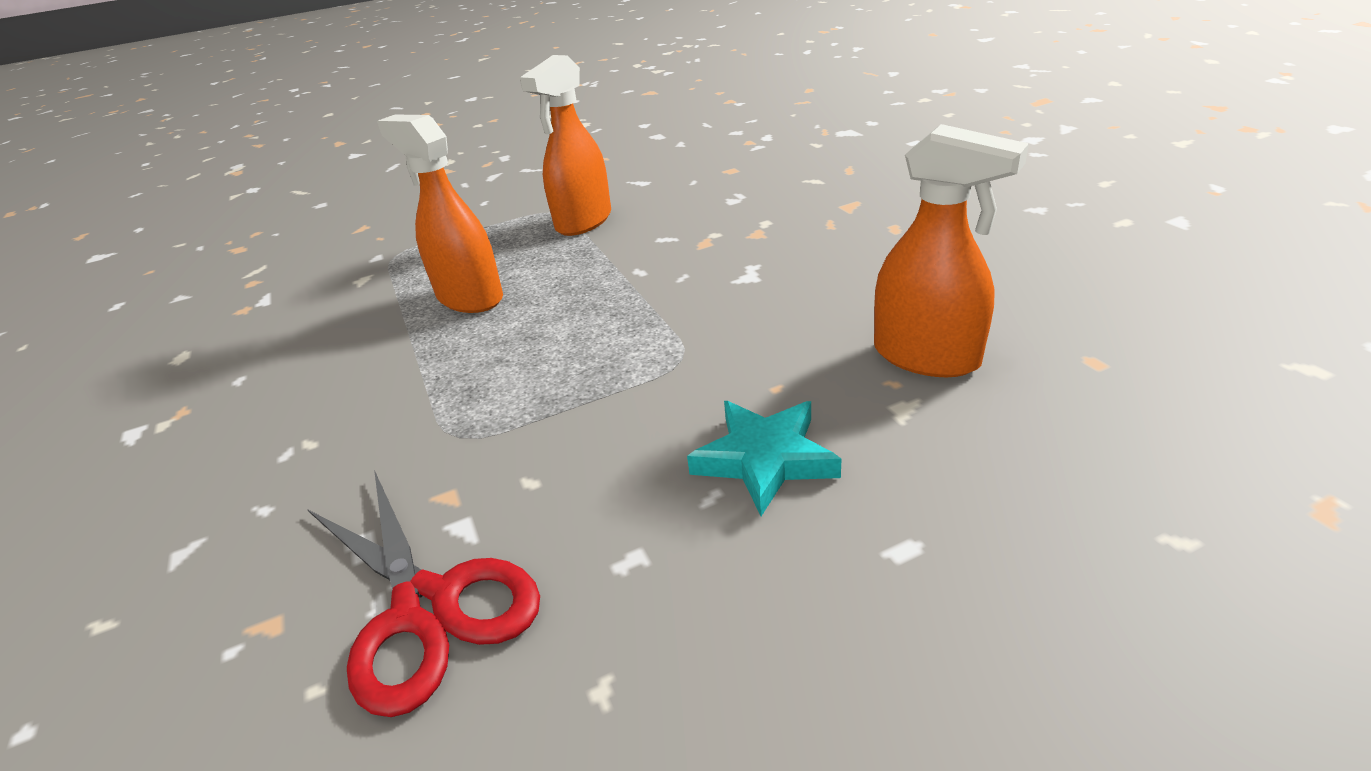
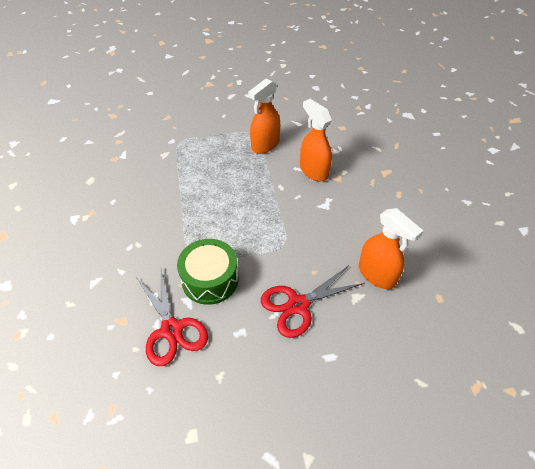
camera: 10 degrees right, 15 degrees up
orange spray bottle [377,114,503,313] -> orange spray bottle moved to [300,99,332,182]
turquoise star [687,401,841,516] -> red scissors [261,265,364,338]
none -> green drum [177,239,238,305]

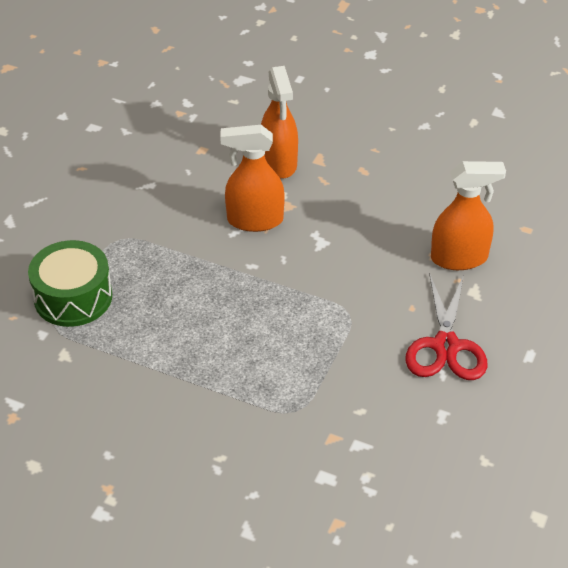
camera: 55 degrees left, 5 degrees down
red scissors [138,270,208,366] -> none
green drum [177,239,238,305] -> green drum moved to [28,240,112,327]
orange spray bottle [248,78,280,154] -> orange spray bottle moved to [261,66,298,179]

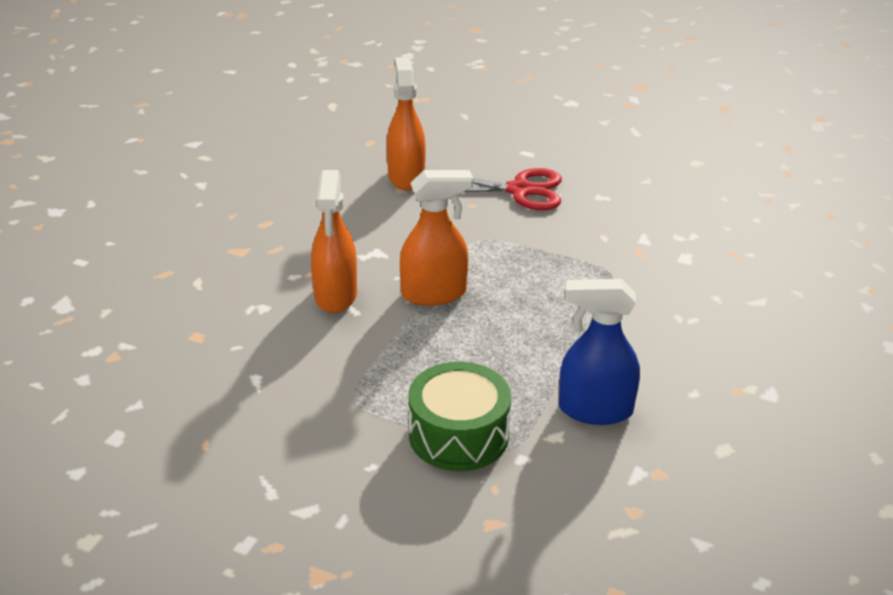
camera: 90 degrees left, 10 degrees down
orange spray bottle [261,66,298,179] -> orange spray bottle moved to [400,170,473,306]
none -> blue spray bottle [559,279,640,425]

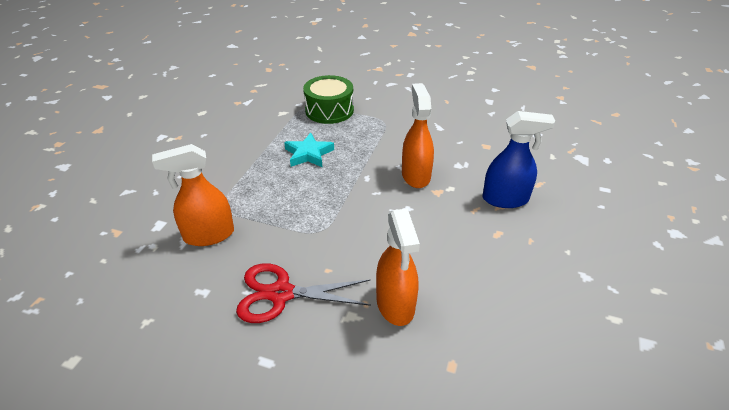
camera: 175 degrees right, 5 degrees up
orange spray bottle [400,170,473,306] -> orange spray bottle moved to [152,144,234,246]
blue spray bottle [559,279,640,425] -> blue spray bottle moved to [483,111,555,208]
none -> turquoise star [284,133,334,167]

